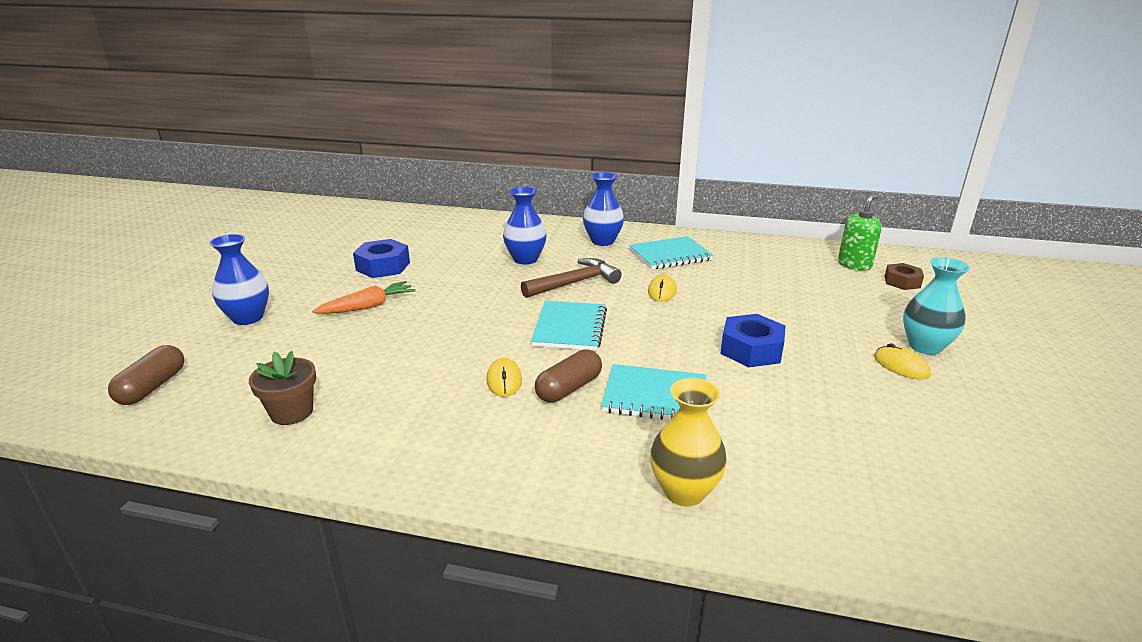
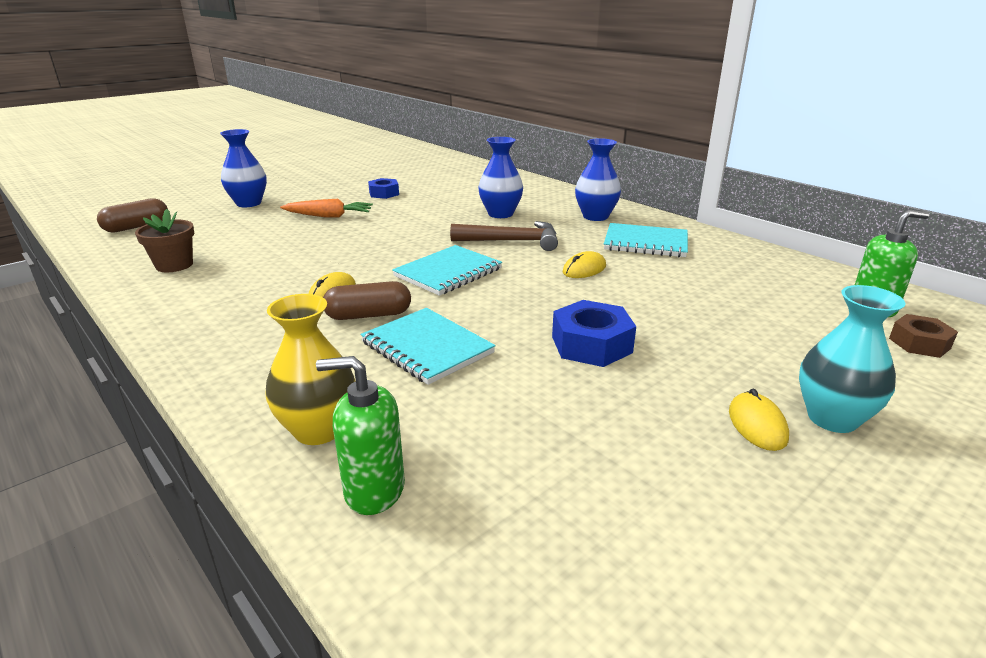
camera: 35 degrees right, 0 degrees up
blue nut [353,239,410,278] -> blue nut [368,178,399,199], size x0.66
none -> green soap dispenser [316,356,405,515]

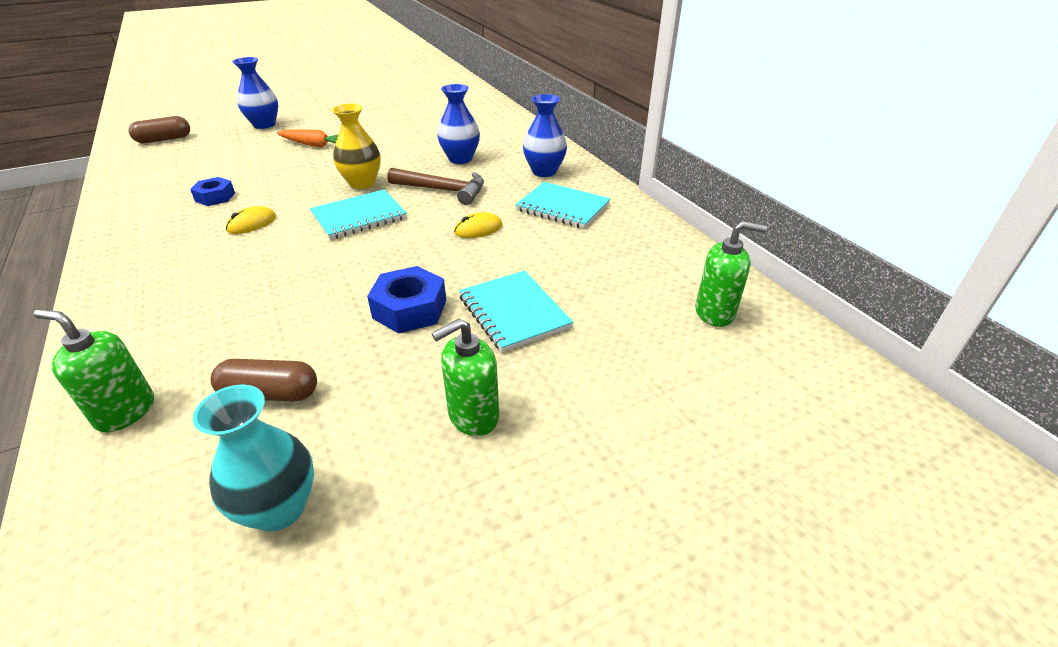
camera: 15 degrees right, 10 degrees up
brown flower pot [135,209,194,272] -> none
yellow vase [265,294,356,445] -> yellow vase moved to [332,104,381,189]
brown capsule [323,281,411,320] -> brown capsule moved to [211,359,317,402]
turquoise notebook [361,308,496,385] -> turquoise notebook moved to [459,270,573,352]
blue nut [368,178,399,199] -> blue nut moved to [190,177,235,206]
yellow mouse [729,389,789,451] -> green soap dispenser [432,318,499,436]
turquoise vase [799,285,905,433] -> turquoise vase moved to [193,384,314,531]
brown nut [889,314,958,358] -> none

